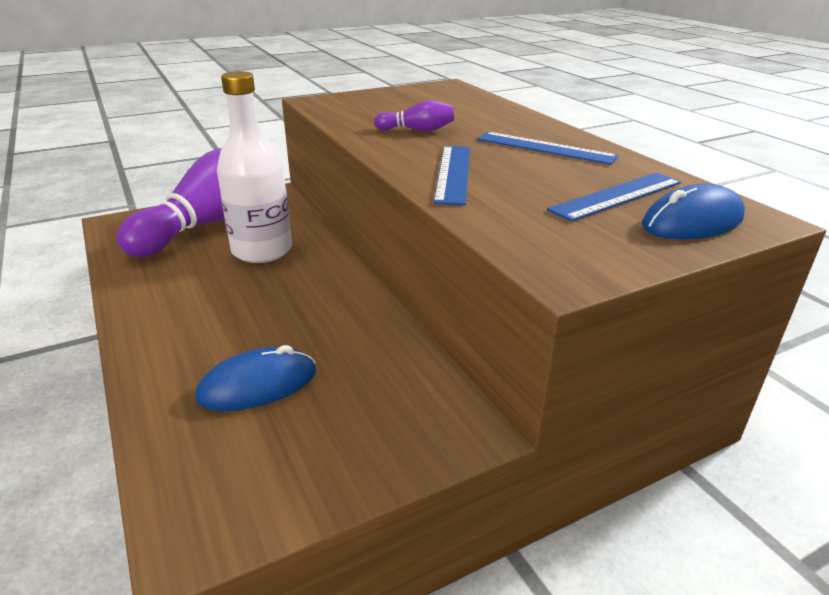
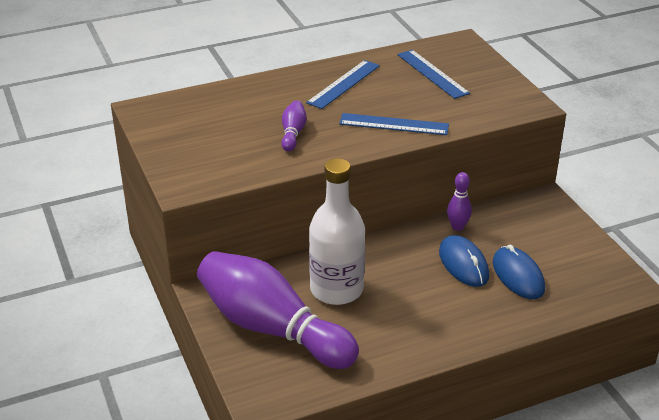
camera: 85 degrees left, 5 degrees up
blue mouse [642,184,745,239] -> blue mouse moved to [439,235,489,287]
none -> purple bowling pin [447,172,472,231]

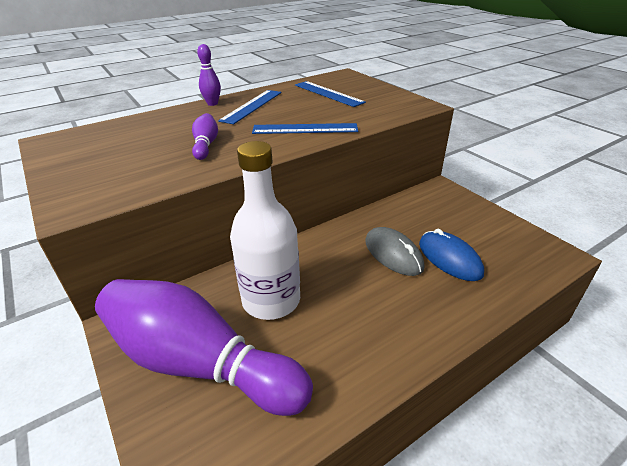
camera: 10 degrees left, 0 degrees up
blue mouse [439,235,489,287] -> grey mouse [365,227,424,276]
purple bowling pin [447,172,472,231] -> purple bowling pin moved to [197,44,221,106]

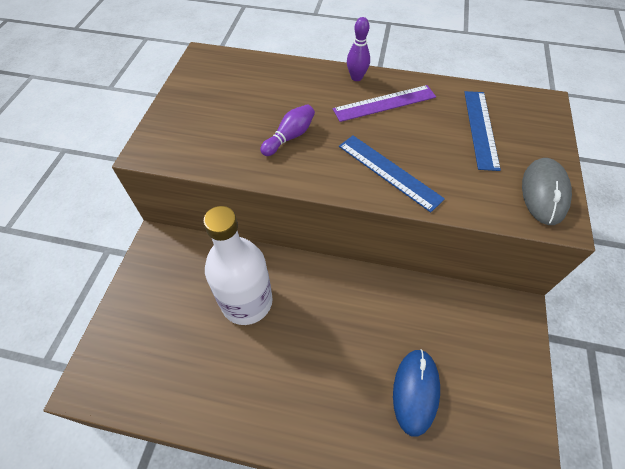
camera: 45 degrees right, 20 degrees up
purple bowling pin [95,279,313,416] -> none
blue ruler [218,90,282,124] -> purple ruler [333,85,436,122]
grey mouse [365,227,424,276] -> grey mouse moved to [522,158,572,225]

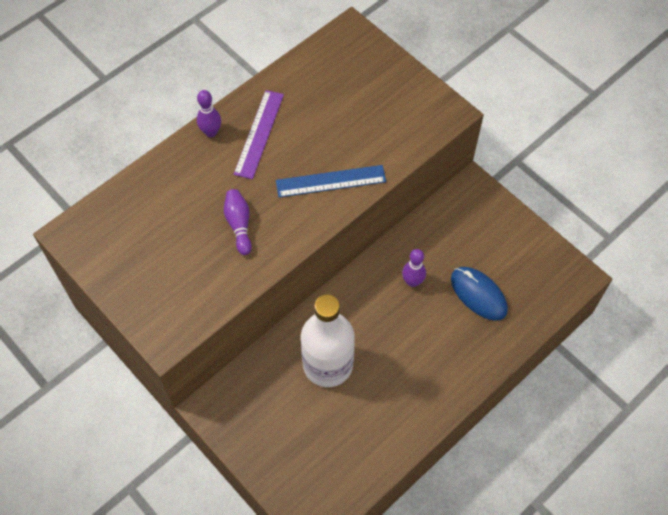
camera: 55 degrees left, 5 degrees up
blue ruler [464,91,501,171] -> none
grey mouse [522,158,572,225] -> none
none -> purple bowling pin [402,249,426,287]

